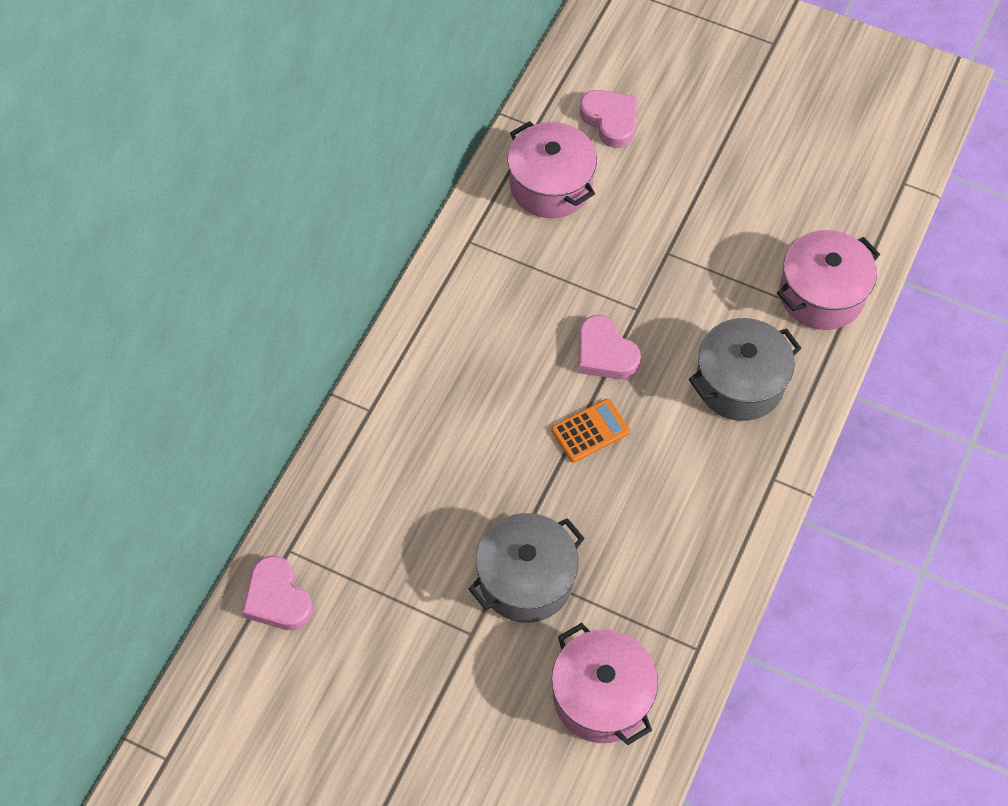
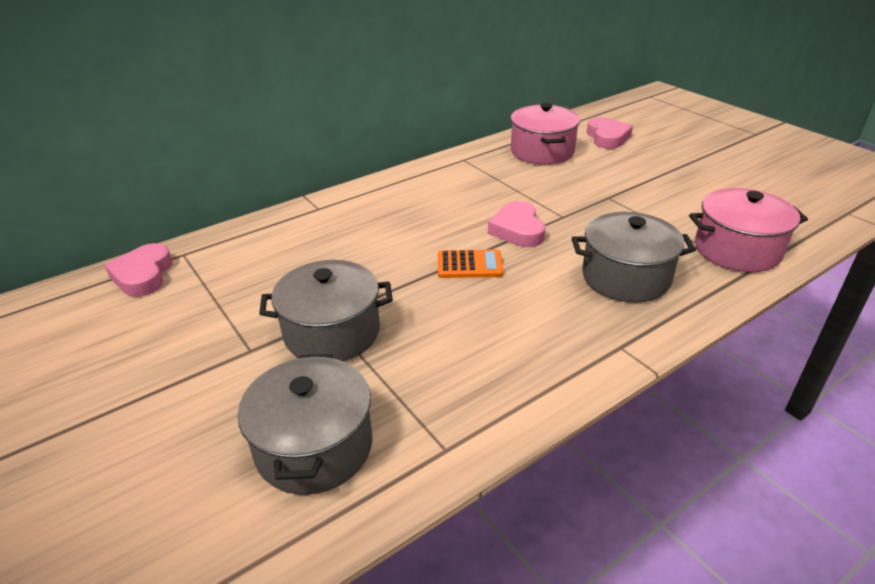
camera: 30 degrees right, 25 degrees down
pink pot [552,623,658,745] -> grey pot [238,354,373,495]

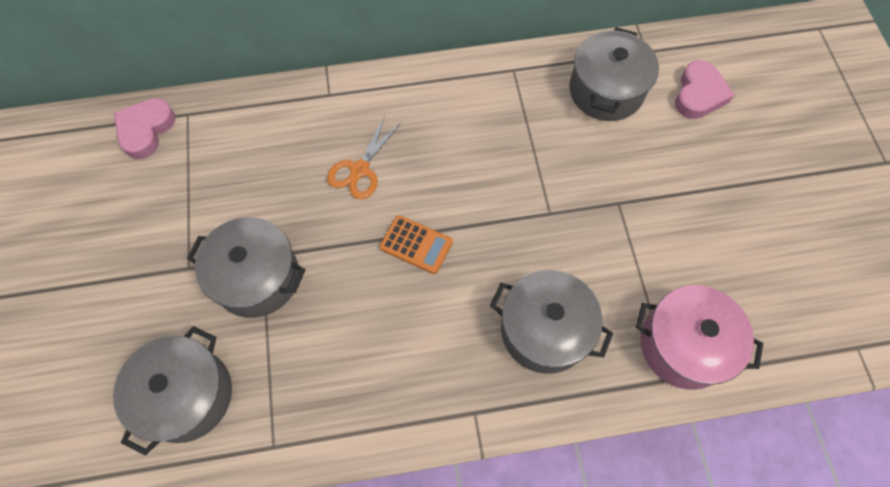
camera: 25 degrees right, 30 degrees up
pink heart [488,201,545,247] -> none
pink pot [510,103,580,165] -> grey pot [569,27,659,121]
none -> orange scissors [327,116,401,199]

